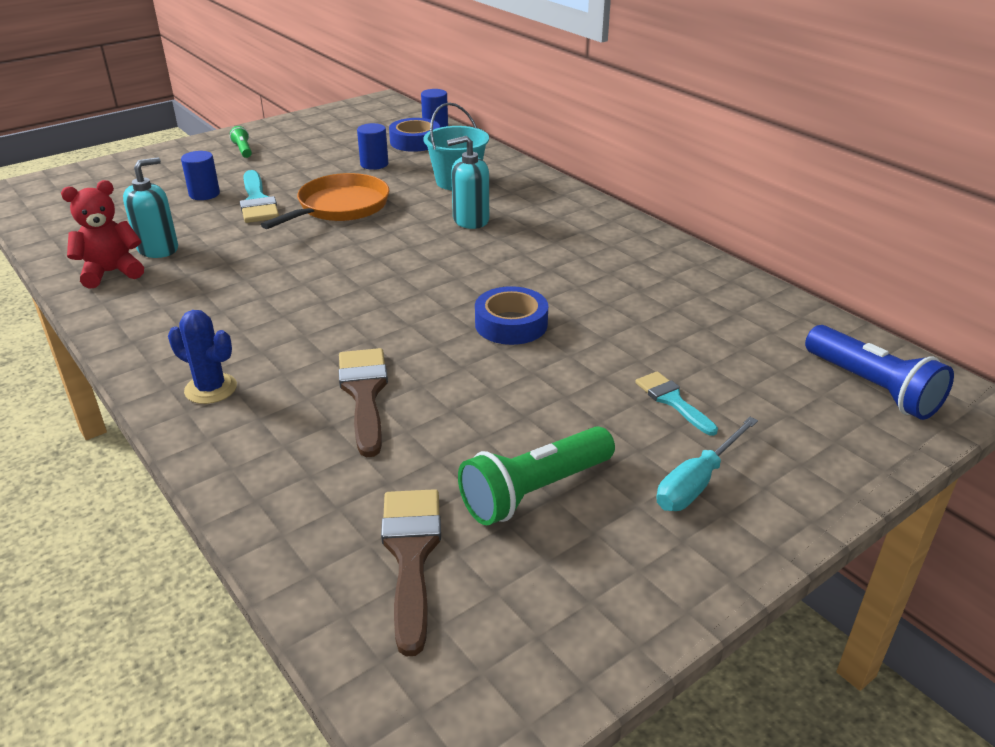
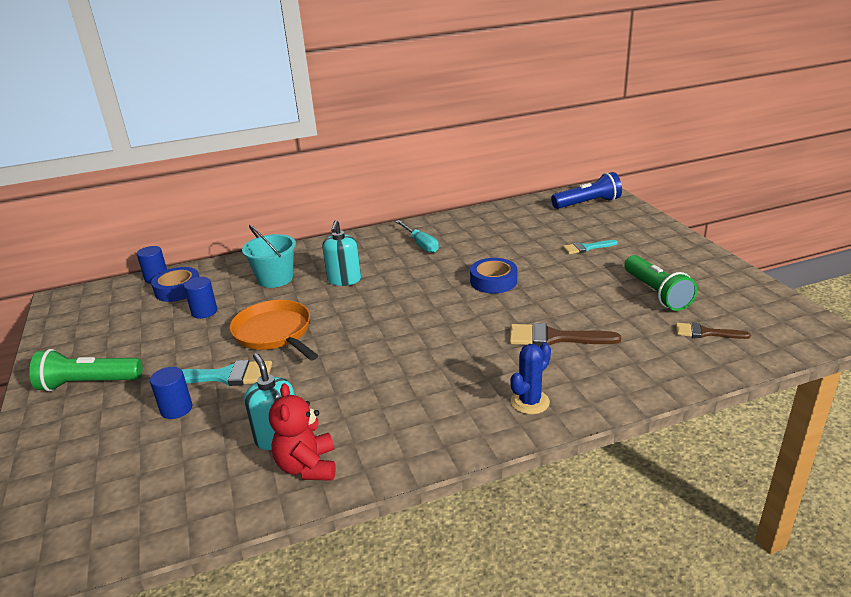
camera: 70 degrees left, 5 degrees down
green flashlight [230,126,252,158] -> green flashlight [29,349,143,392], size x2.03
brown brush [381,489,441,657] -> brown brush [676,323,751,339], size x0.63
turquoise screwdriver [656,417,758,511] -> turquoise screwdriver moved to [395,220,439,253]

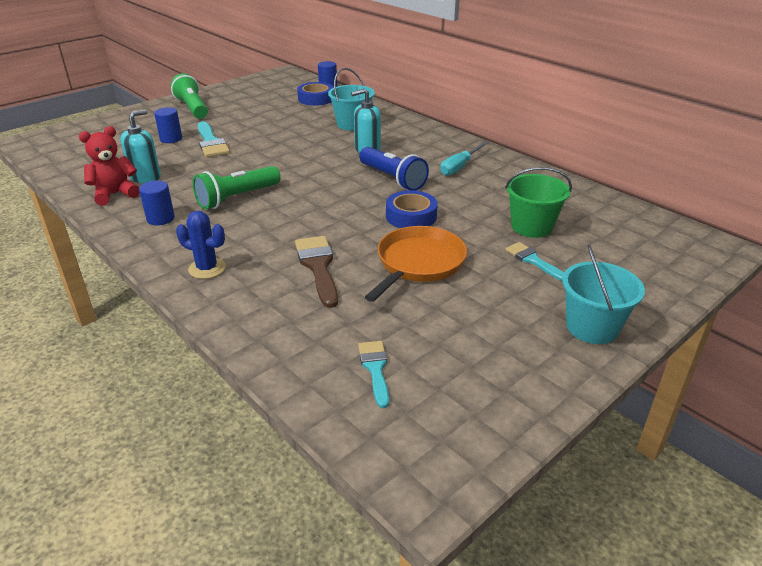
camera: 65 degrees right, 5 degrees up
blue cylinder [184,277,217,319] -> blue cylinder moved to [139,180,175,225]
orange pan [229,300,318,360] -> orange pan moved to [365,226,467,302]
blue flashlight [551,172,622,209] -> blue flashlight moved to [359,147,429,191]
green flashlight [624,255,697,311] -> green flashlight moved to [193,166,280,209]
brown brush [676,323,751,339] -> turquoise brush [358,341,389,408]
none -> green bucket [505,167,572,238]
none -> turquoise bucket [562,245,645,344]

